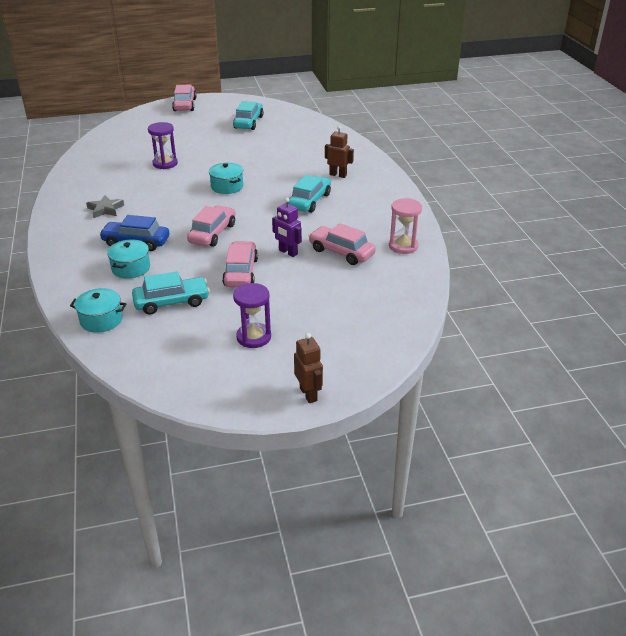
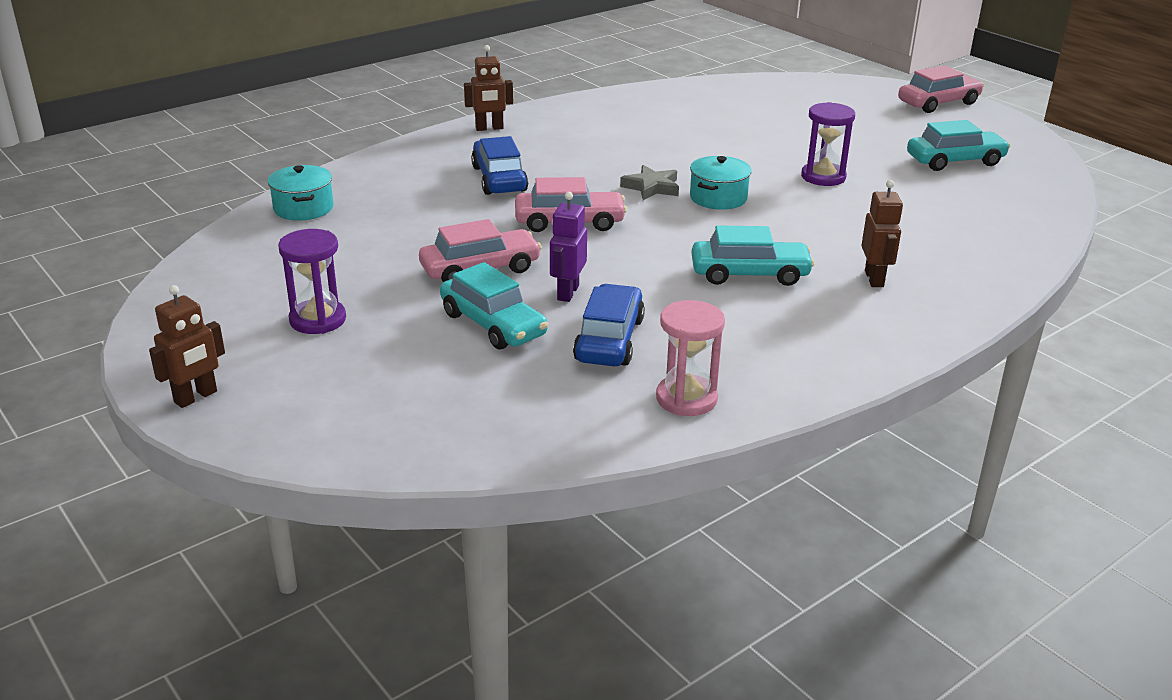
camera: 65 degrees right, 5 degrees down
grey star [86,195,124,218] -> grey star moved to [620,165,679,200]
turquoise pot [107,239,150,279] -> none
turquoise car [132,271,210,315] -> turquoise car moved to [440,262,548,350]
purple hourglass [148,122,178,169] -> purple hourglass moved to [801,102,855,186]
pink car [308,223,376,265] -> blue car [573,284,645,367]
none -> brown robot [464,45,513,131]

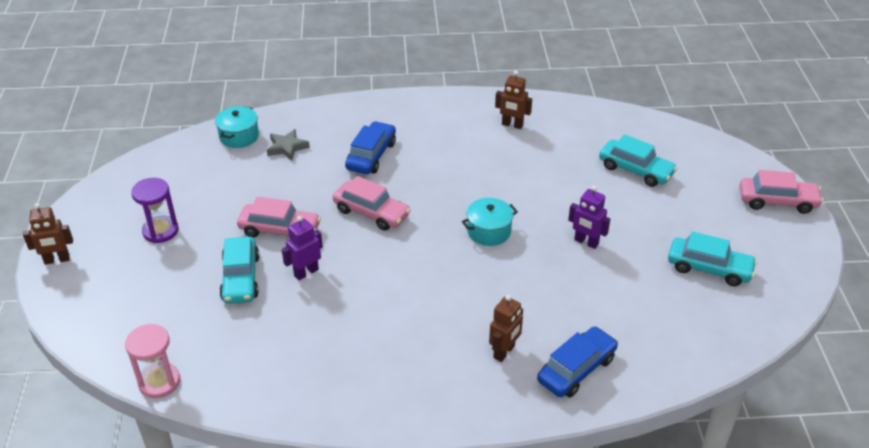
camera: 35 degrees right, 10 degrees up
brown robot [464,45,513,131] -> brown robot moved to [495,71,532,129]
blue car [573,284,645,367] -> blue car moved to [537,326,618,397]
grey star [620,165,679,200] -> grey star moved to [267,129,310,161]
pink hourglass [656,300,725,416] -> pink hourglass moved to [125,324,180,398]
turquoise car [691,225,815,286] -> turquoise car moved to [599,134,677,187]
purple hourglass [801,102,855,186] -> purple robot [568,186,610,249]

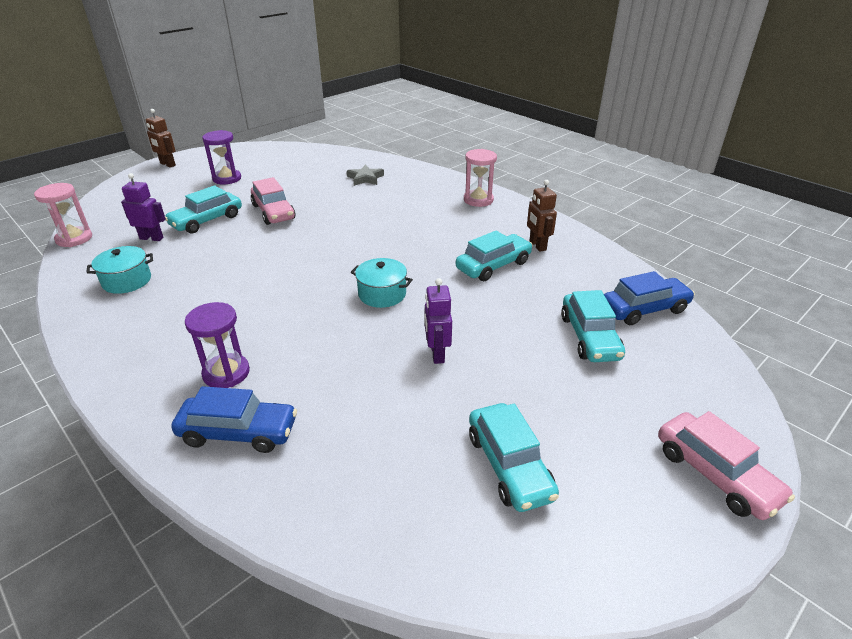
camera: 50 degrees right, 5 degrees down
turquoise pot [215,106,259,148] -> turquoise pot moved to [86,246,153,294]
purple robot [282,216,323,280] -> purple robot moved to [121,173,166,241]
pink car [333,176,411,231] -> none
blue car [345,121,396,174] -> blue car moved to [604,271,695,325]
brown robot [489,295,523,362] -> purple hourglass [185,302,250,388]
none -> turquoise car [456,231,533,281]
none -> pink hourglass [464,149,497,207]

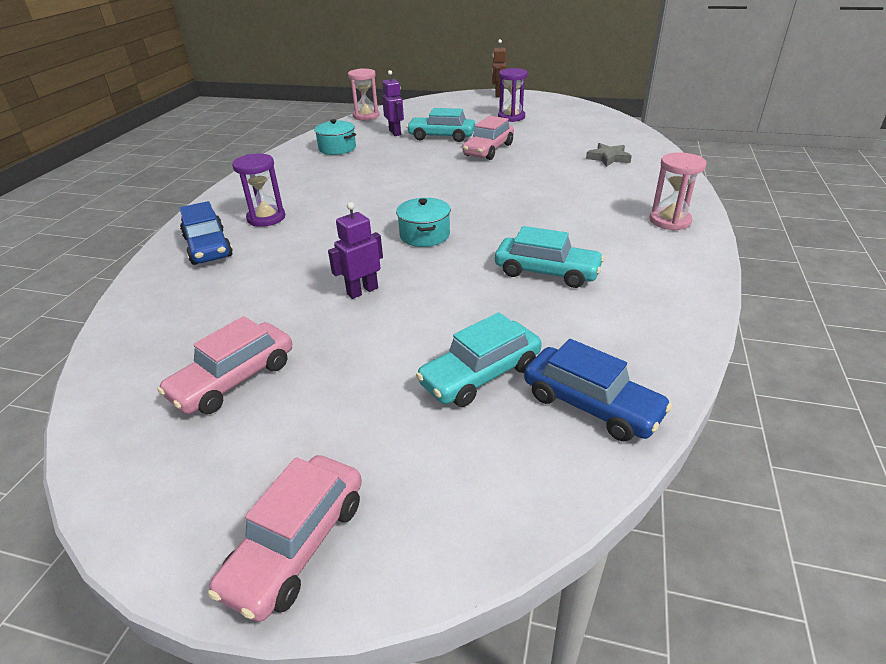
camera: 60 degrees right, 0 degrees up
turquoise car [469,403,559,512] -> pink car [157,316,292,414]
brown robot [527,180,557,252] -> none

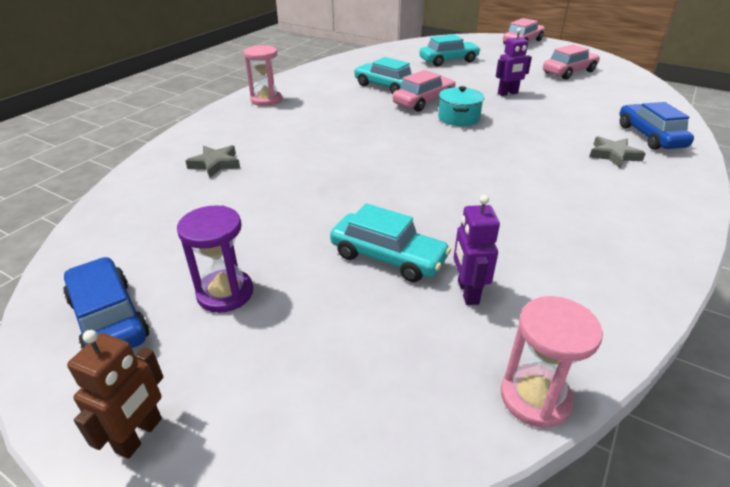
camera: 165 degrees left, 0 degrees up
purple hourglass [232,154,285,227] -> grey star [589,136,646,168]
turquoise pot [314,119,356,155] -> none
pink car [463,116,514,160] -> pink car moved to [392,70,456,112]
blue car [524,339,672,441] -> blue car moved to [63,257,149,350]

